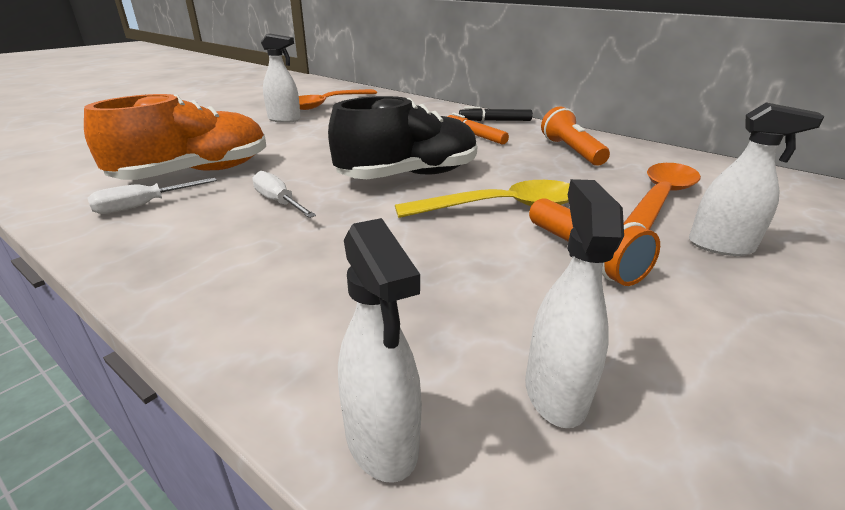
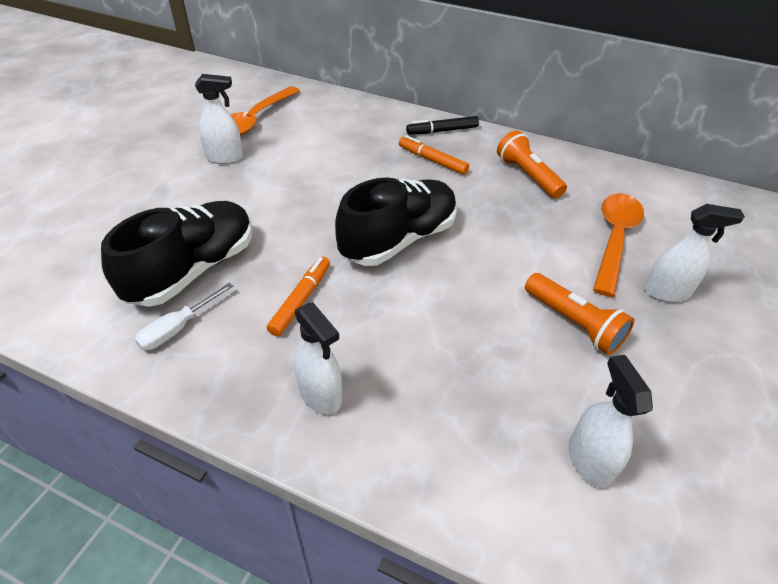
camera: 15 degrees left, 15 degrees up
orange shoe [84,94,266,180] -> black shoe [101,201,252,307]
white screwdriver [252,171,316,218] -> orange marker [267,256,330,336]
white spray bottle [338,218,422,483] -> white spray bottle moved to [294,302,342,415]
yellow spoon [395,180,570,218] -> none

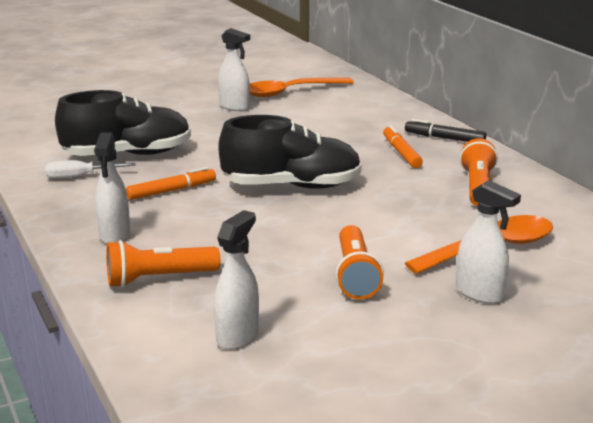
camera: 40 degrees right, 20 degrees down
none -> orange flashlight [107,240,220,288]

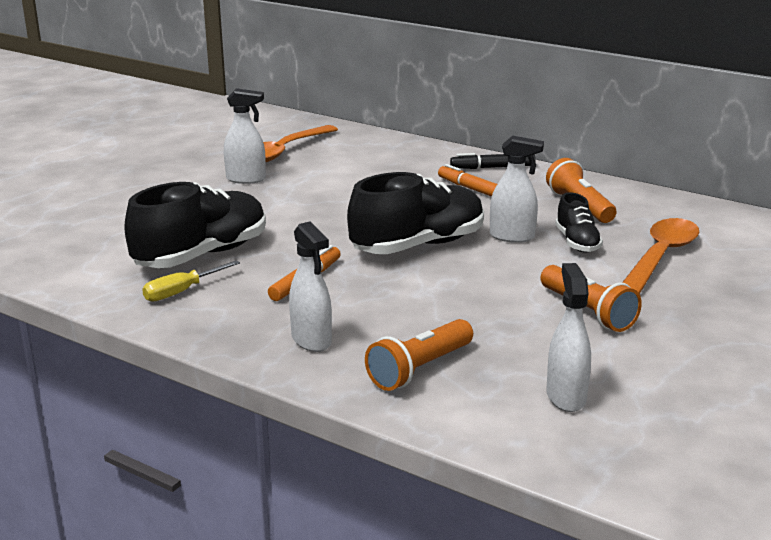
camera: 30 degrees left, 0 degrees up
white screwdriver [45,160,135,179] -> yellow screwdriver [142,260,240,302]
white spray bottle [456,180,521,304] -> white spray bottle moved to [490,136,544,243]
none -> black shoe [555,192,603,253]

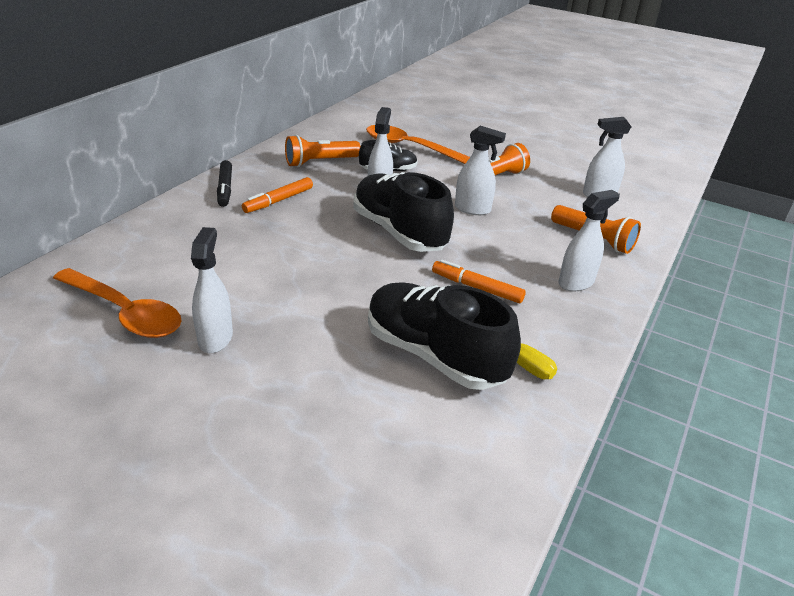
camera: 95 degrees left, 10 degrees up
none -> white spray bottle [455,126,506,215]

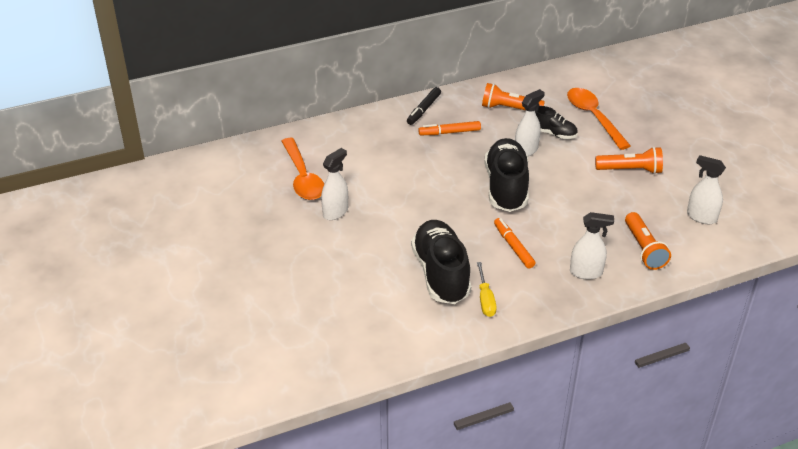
camera: 40 degrees right, 5 degrees up
white spray bottle [455,126,506,215] -> none

